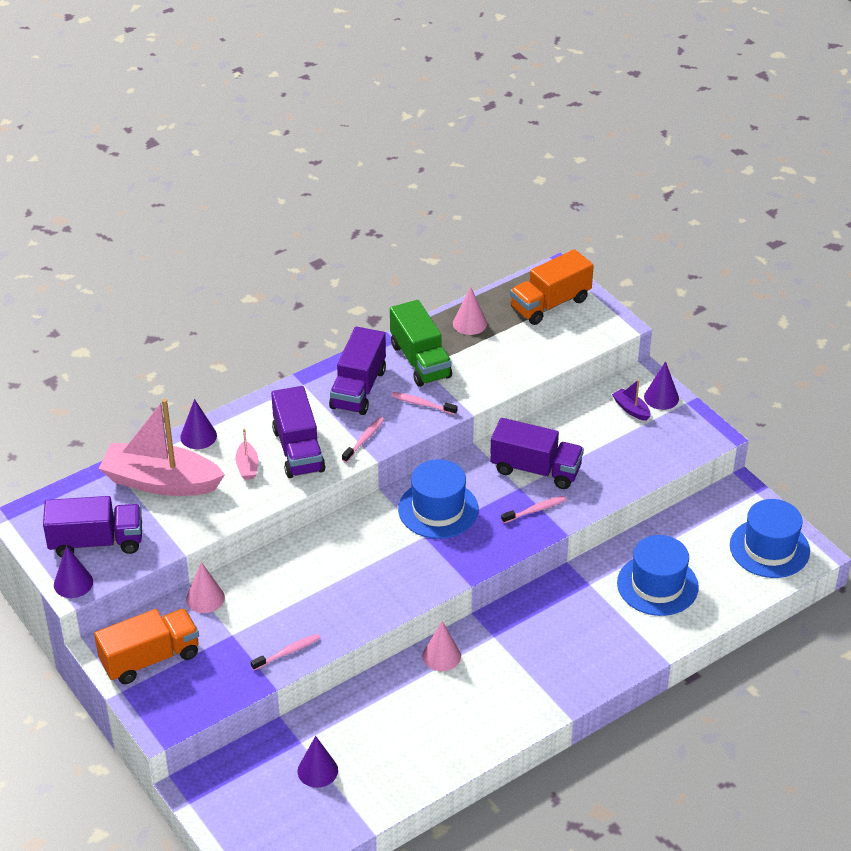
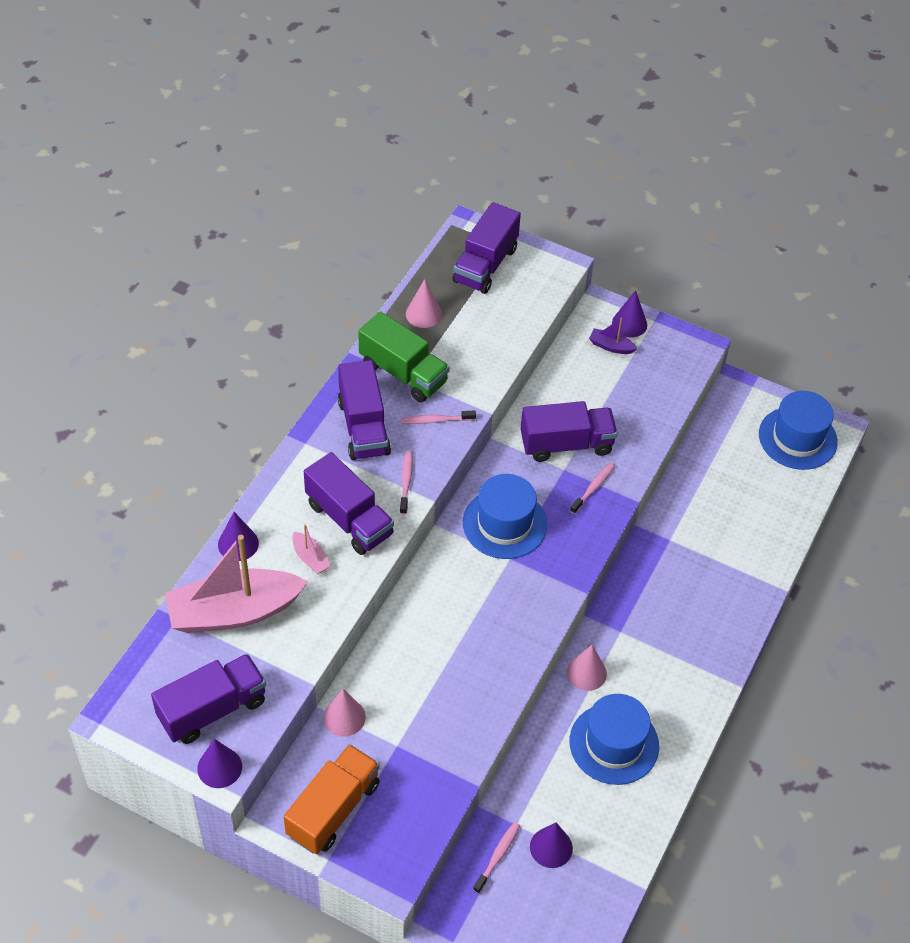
camera: 30 degrees left, 10 degrees up
pink toothbrush [251,634,321,670] -> pink toothbrush moved to [473,822,520,894]
orange truck [510,249,594,325] -> purple truck [452,202,521,294]
blue hat [617,535,699,616] -> blue hat moved to [570,694,659,785]

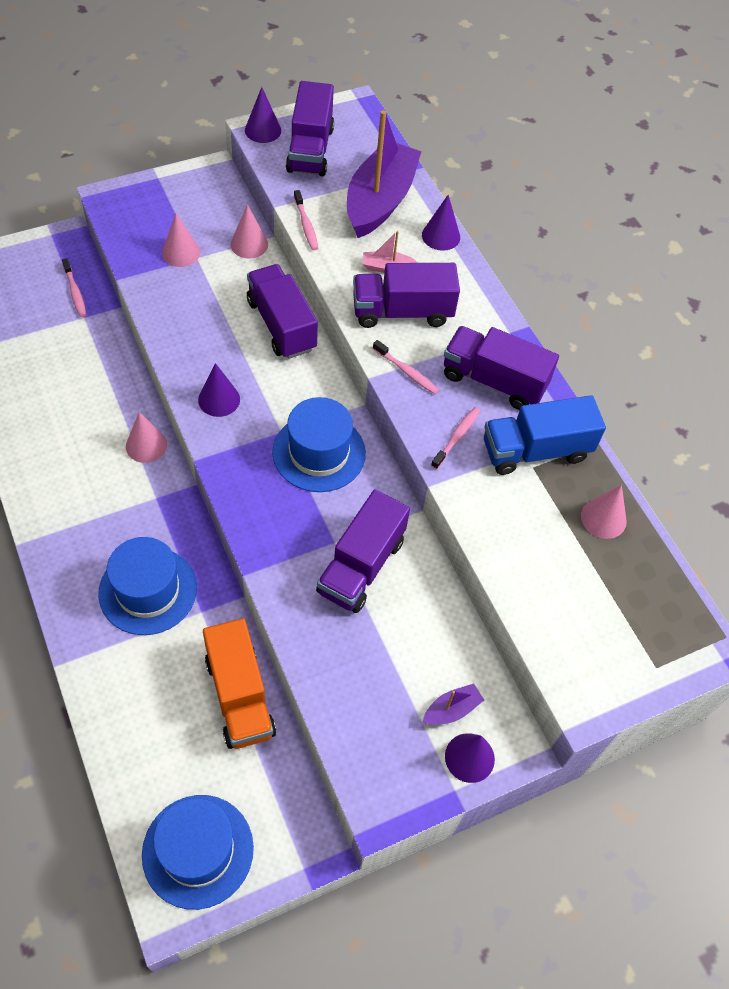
camera: 125 degrees right, 5 degrees up
pink boat [165,535,308,633] -> purple boat [347,110,421,238]
orange truck [283,744,380,854] -> orange truck moved to [203,618,276,749]
green truck [358,312,450,403] -> blue truck [484,395,606,475]
purple truck [452,202,521,294] -> purple truck moved to [247,264,318,359]
purple cone [530,822,573,868] -> purple cone moved to [198,363,240,417]
pink toothbrush [570,462,615,514] -> pink toothbrush moved to [294,190,318,250]
blue hat [570,694,659,785] -> blue hat moved to [98,537,197,635]
none -> pink cone [162,213,200,267]

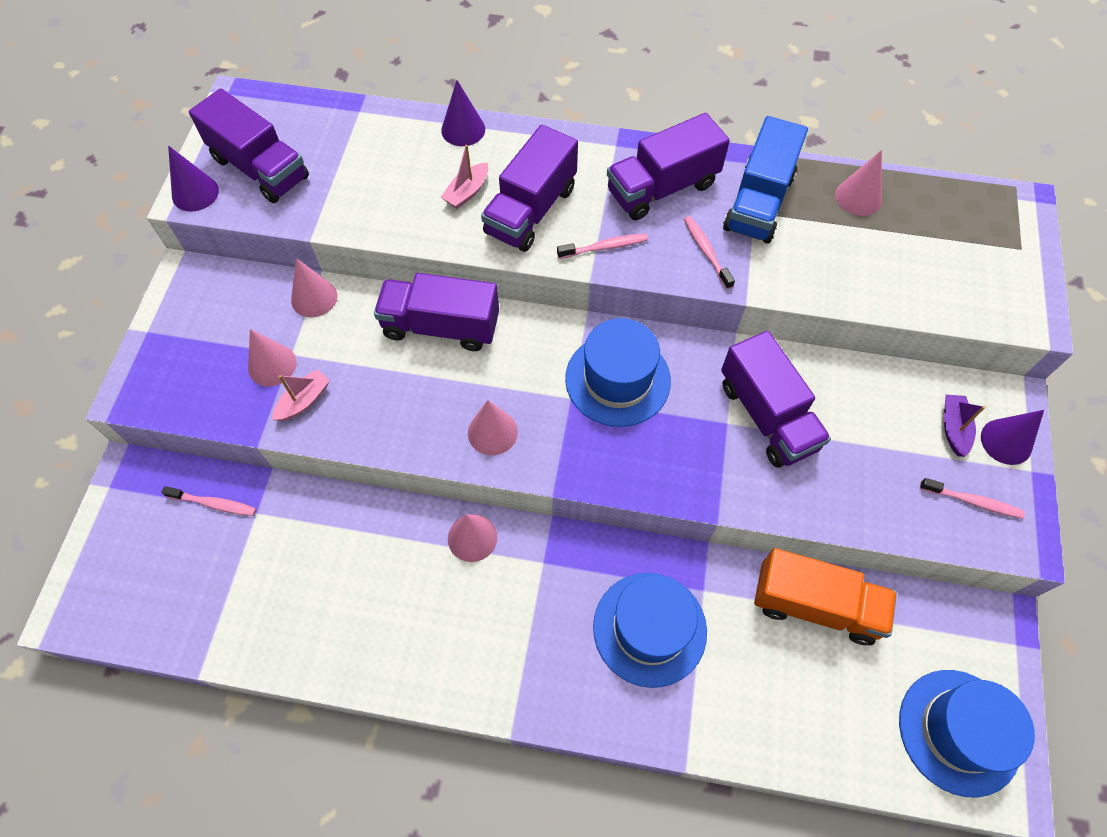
camera: 50 degrees left, 5 degrees up
purple cone [198,363,240,417] -> pink cone [468,400,518,455]
pink toothbrush [294,190,318,250] -> pink toothbrush moved to [920,478,1025,519]
purple boat [347,110,421,238] -> none
none -> pink boat [272,369,330,421]

